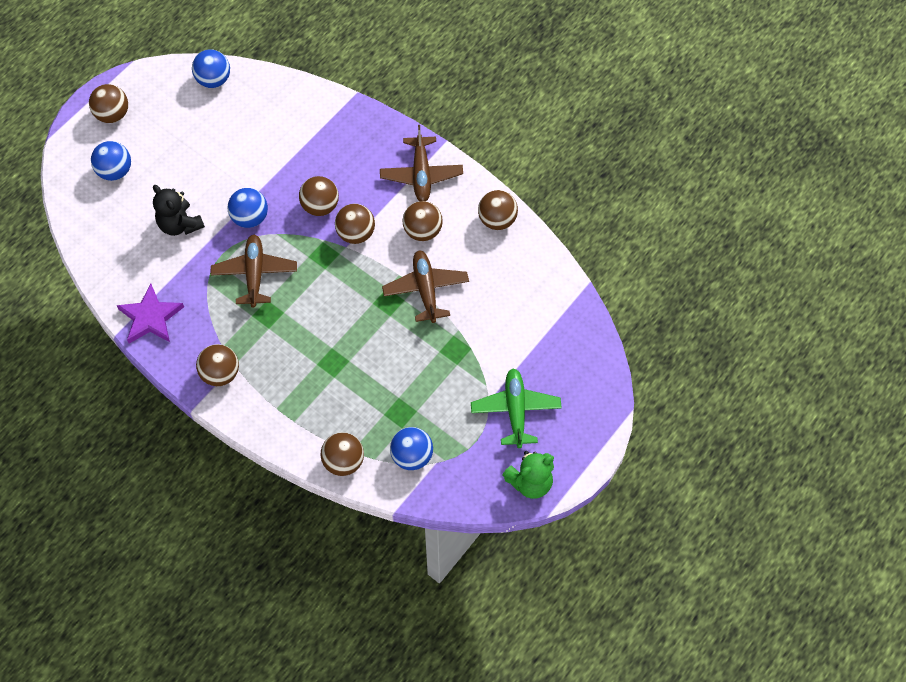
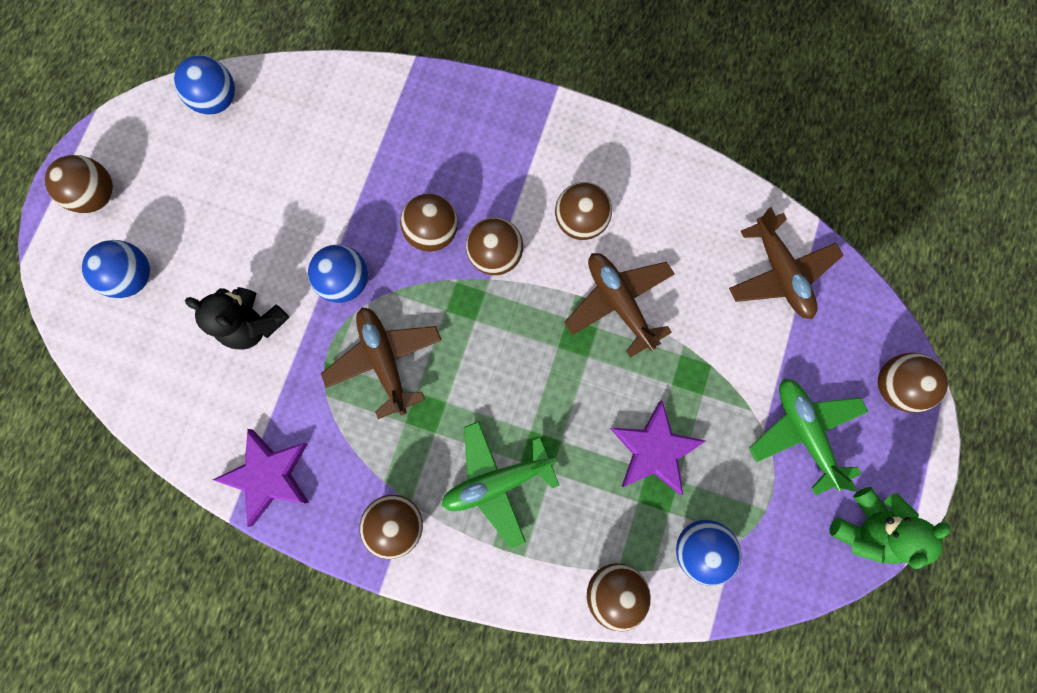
camera: 20 degrees left, 15 degrees up
brown plane [380,125,463,201] -> brown plane moved to [729,207,844,319]
brown ball [478,190,518,230] -> brown ball moved to [878,353,948,413]
none -> green plane [441,421,559,548]
none -> purple star [610,400,706,495]

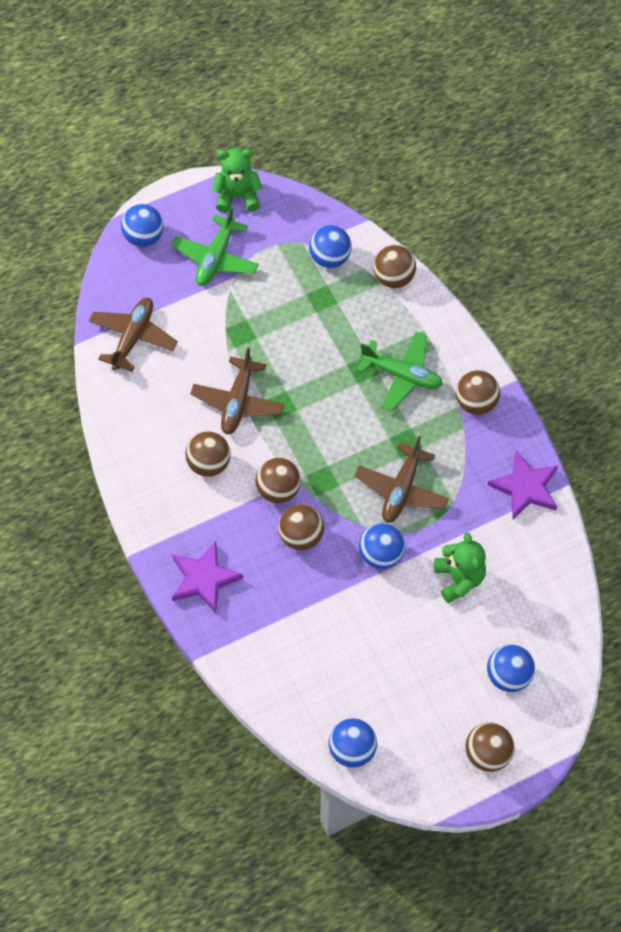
camera: 135 degrees left, 15 degrees down
black teddy bear [185,287,290,350] -> green teddy bear [434,532,486,603]
purple star [610,400,706,495] -> purple star moved to [172,541,243,613]
brown ball [878,353,948,413] -> blue ball [121,204,163,247]

